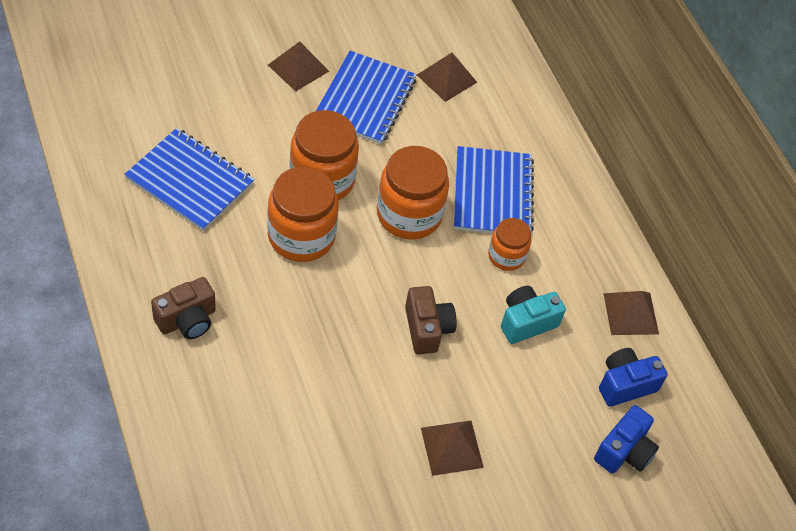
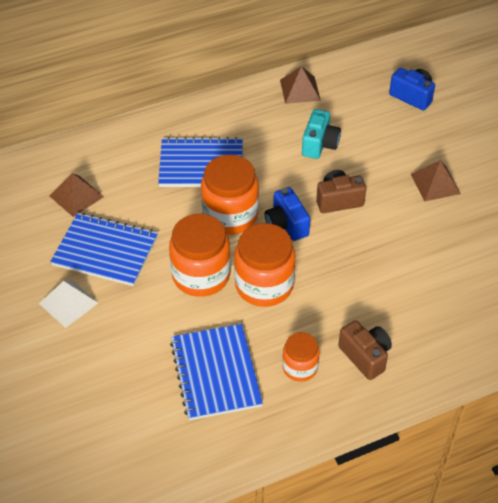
camera: 85 degrees left, 5 degrees down
blue notebook [124,128,254,231] -> blue notebook turned 45 degrees counterclockwise [170,324,263,420]
brown pyramid [268,41,329,92] -> white pyramid [39,280,98,328]
orange jar [488,218,531,271] -> orange jar moved to [282,332,320,382]
turquoise camera [501,286,566,344] -> turquoise camera turned 135 degrees counterclockwise [302,109,341,159]
blue camera [599,348,667,407] -> blue camera moved to [265,187,310,241]

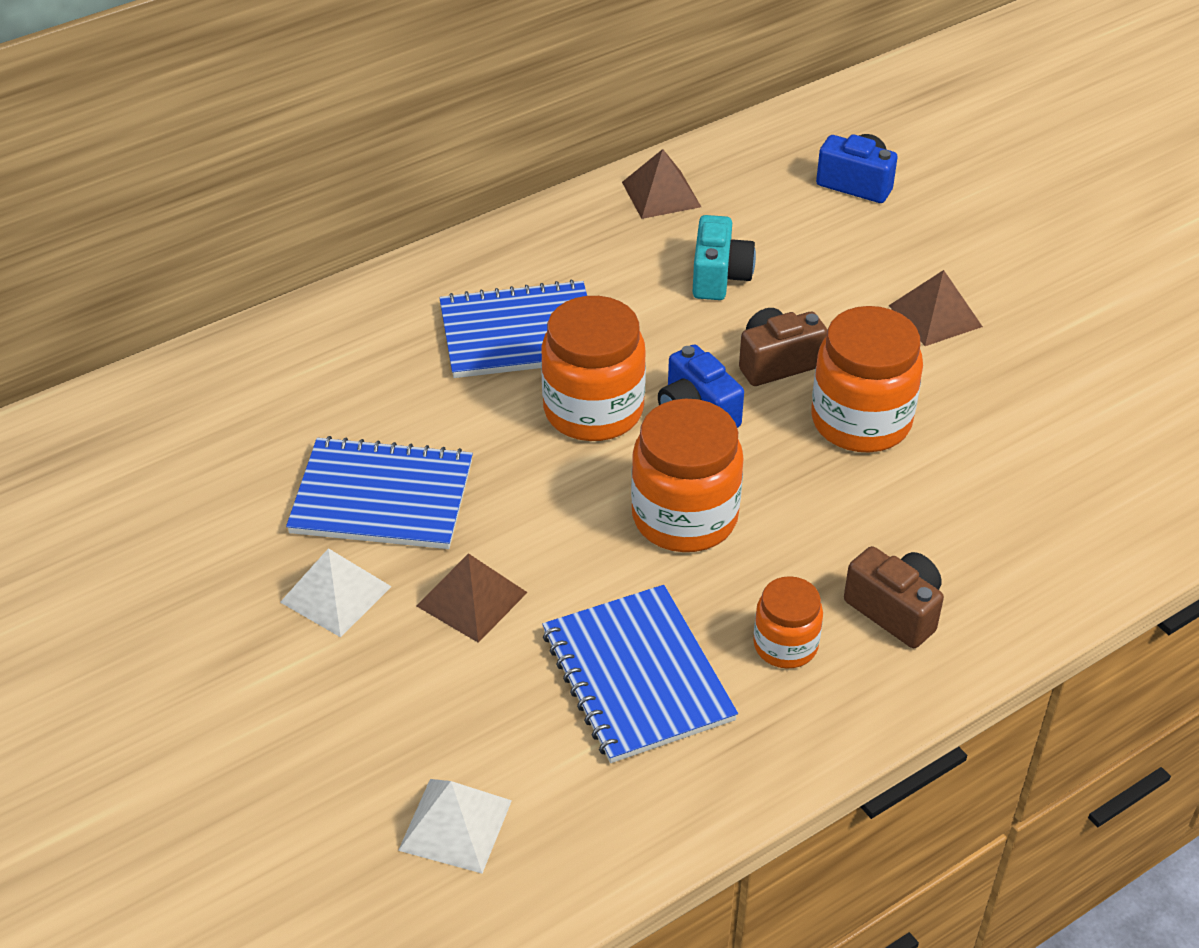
camera: 10 degrees left, 5 degrees down
brown pyramid [50,173,104,217] -> brown pyramid moved to [417,553,528,643]
orange jar [169,214,231,297] -> orange jar moved to [811,306,923,452]
none -> white pyramid [398,779,512,873]

